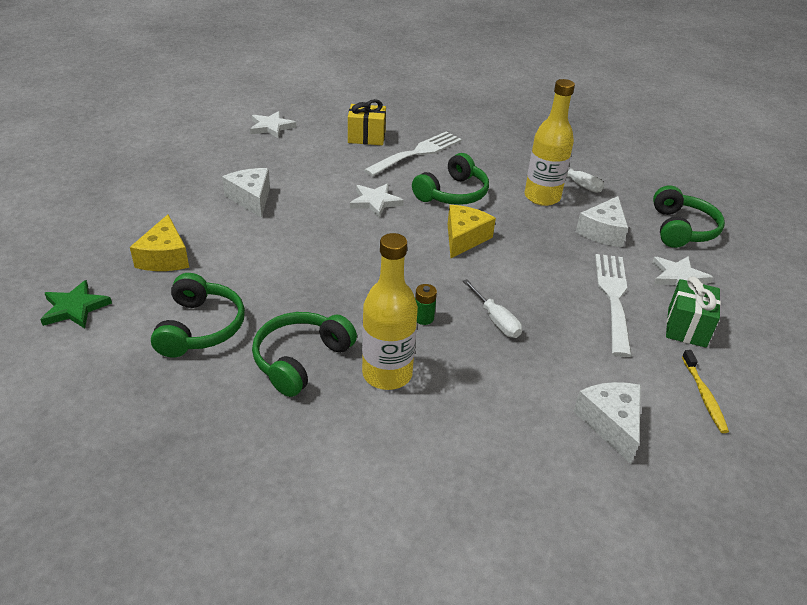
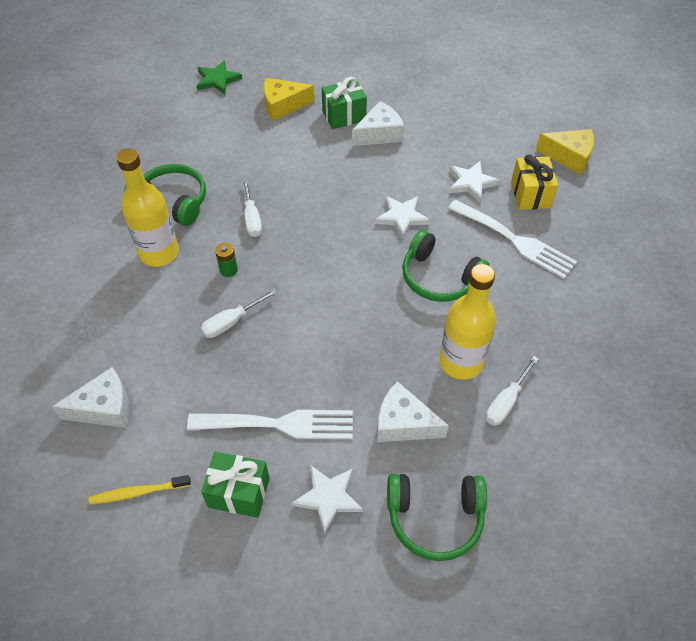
camera: 85 degrees right, 15 degrees up
green headphones [151,273,245,358] -> none
white star [250,111,296,139] -> white star moved to [449,161,500,202]
yellow cheese [448,205,496,258] -> yellow cheese moved to [536,129,594,175]
none -> white screwdriver [243,178,262,237]
none -> green gift [322,77,367,129]

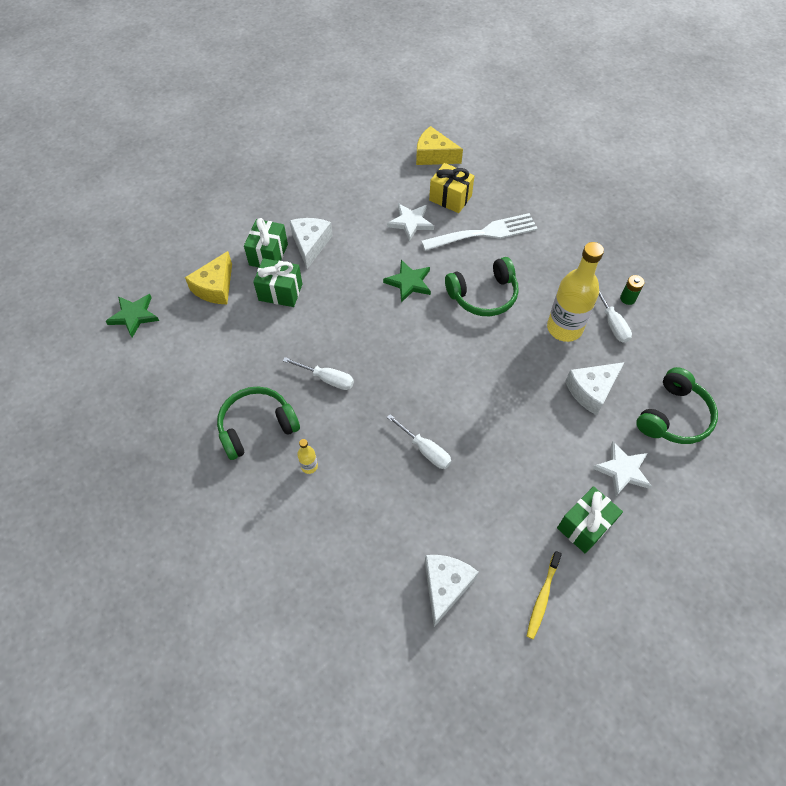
camera: 55 degrees left, 5 degrees up
yellow bottle [116,149,179,267] -> yellow bottle [297,439,318,474], size x0.42
white fork [187,410,353,439] -> none
white screwdriver [201,289,277,338] -> white screwdriver turned 45 degrees counterclockwise [387,414,451,469]
green battery [215,243,238,277] -> green battery moved to [620,275,644,305]
white star [375,196,430,239] -> green star [383,260,431,303]
yellow cheese [536,129,594,175] -> yellow cheese turned 120 degrees counterclockwise [416,126,463,165]
none -> green gift [253,258,302,307]

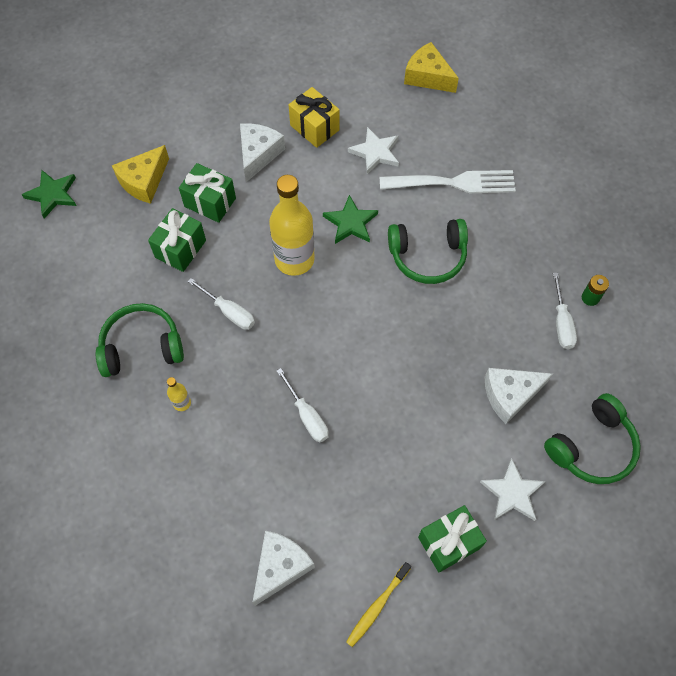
camera: 15 degrees right, 5 degrees up
green gift [244,218,288,267] -> green gift moved to [148,208,206,272]
yellow gift [429,163,474,213] -> yellow gift moved to [289,87,340,148]
yellow bottle [547,242,604,342] -> yellow bottle moved to [269,175,315,276]

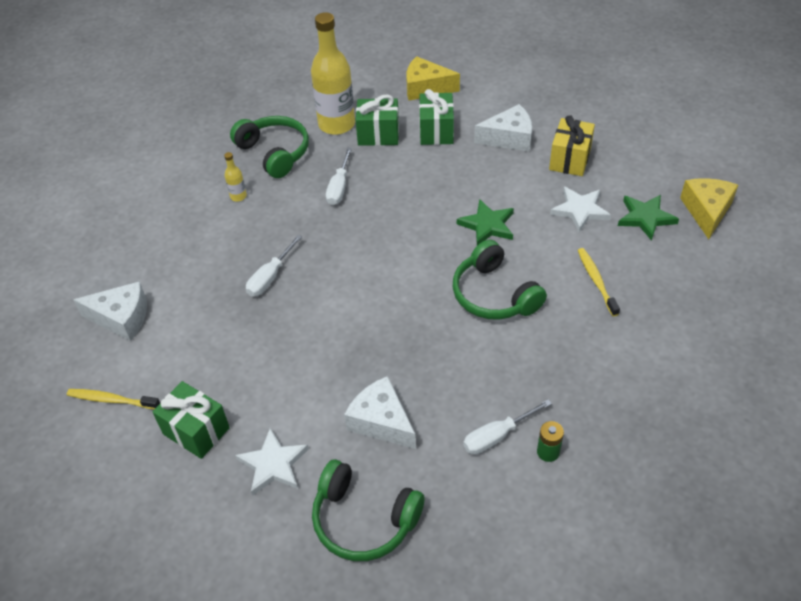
camera: 65 degrees right, 15 degrees down
green star [22,170,76,219] -> green star moved to [618,195,679,241]
yellow bottle [269,175,315,276] -> yellow bottle moved to [311,12,355,135]
white fork [380,170,516,193] -> yellow toothbrush [578,248,620,316]

